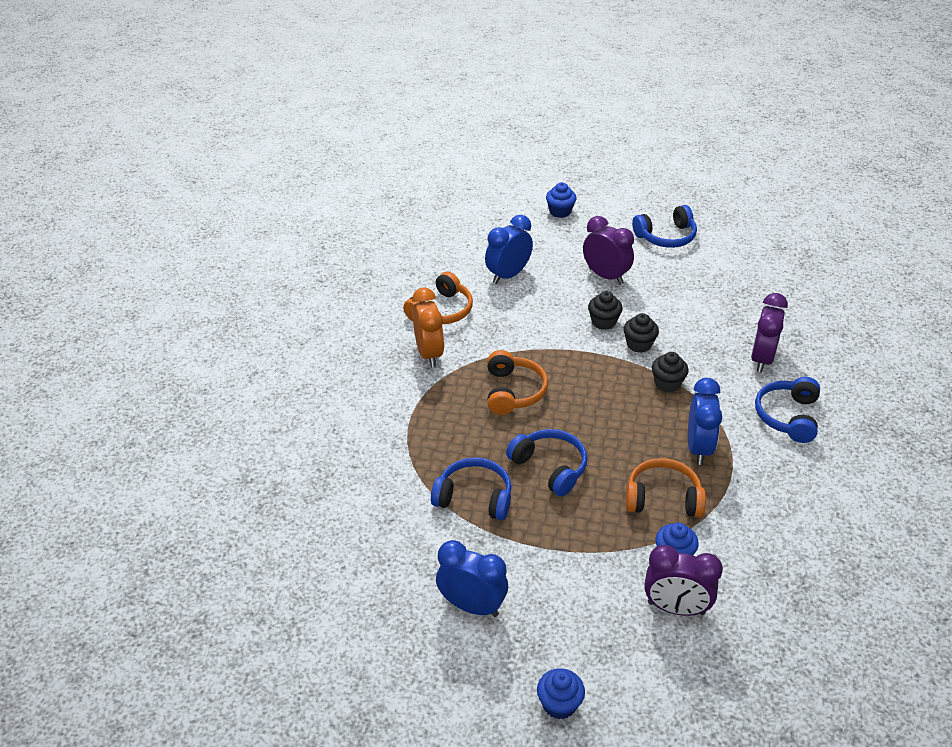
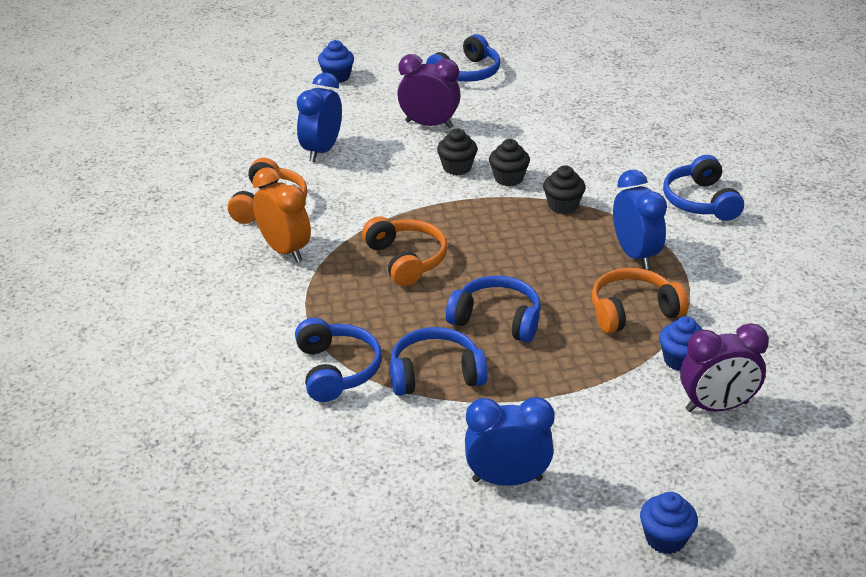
camera: 25 degrees left, 5 degrees down
purple clock [751,293,788,373] -> none
none -> blue headphones [295,318,382,402]

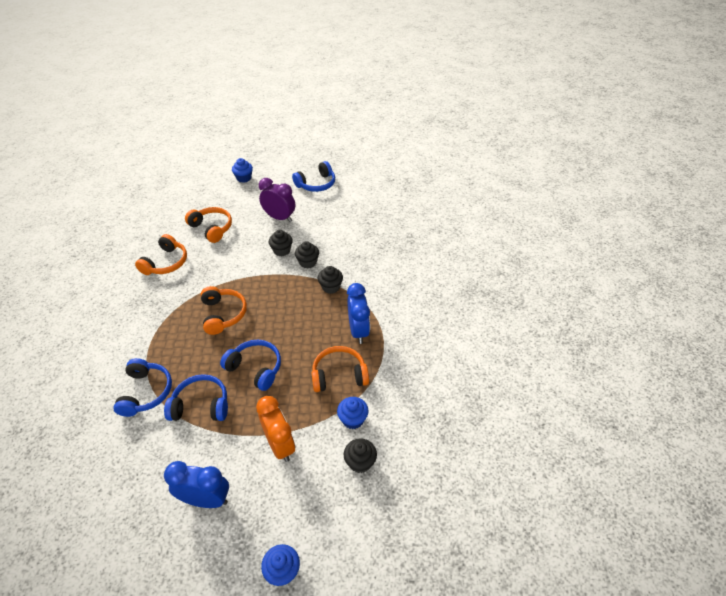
camera: 10 degrees right, 10 degrees up
orange clock [253,167,311,262] -> orange clock moved to [256,396,295,462]
blue clock [297,73,342,162] -> orange headphones [185,207,232,243]
blue headphones [663,155,744,221] -> none
purple clock [680,323,769,412] -> black cupcake [344,438,377,473]

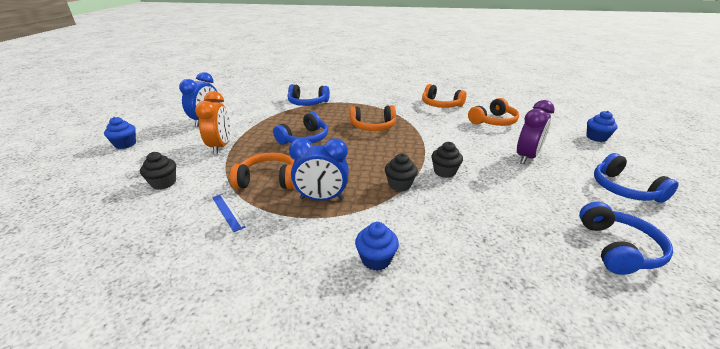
camera: 100 degrees right, 15 degrees down
blue headphones [164,374,228,421] -> blue headphones moved to [579,202,673,275]
orange clock [256,396,295,462] -> orange clock turned 75 degrees counterclockwise [195,91,230,154]
black cupcake [269,230,293,256] -> none
orange headphones [312,346,369,392] -> orange headphones turned 90 degrees counterclockwise [230,152,295,189]
blue cupcake [337,397,369,429] -> blue cupcake moved to [355,222,399,271]
none -> blue ruler [212,194,246,232]

